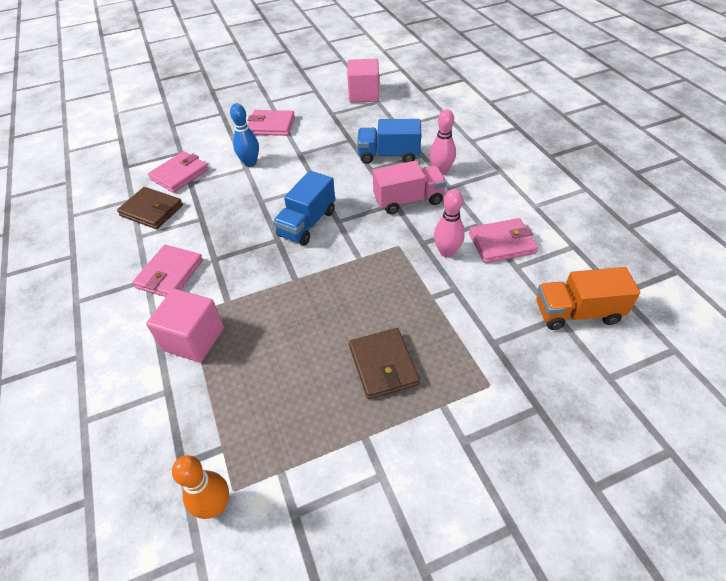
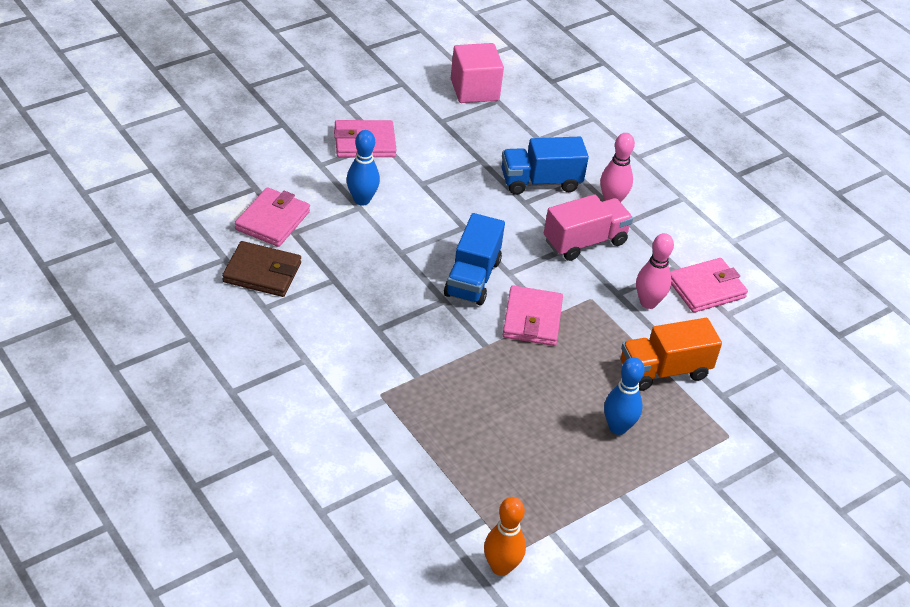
camera: 20 degrees left, 5 degrees down
pink wallet [132,245,203,297] -> pink wallet moved to [503,285,563,346]
pink cube [146,289,224,362] -> none
brown wallet [349,328,420,399] -> blue bowling pin [604,357,645,435]
orange truck [537,267,640,330] -> orange truck moved to [621,318,722,391]

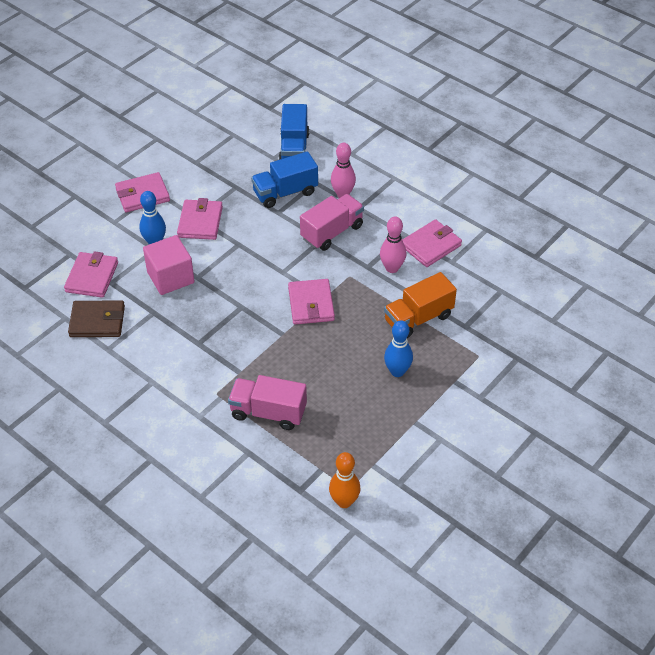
camera: 10 degrees left, 5 degrees up
blue truck [444,213,505,305] -> blue truck moved to [279,104,309,160]
pink cube [451,43,504,103] -> pink cube moved to [143,235,195,295]
none -> pink wallet [177,198,223,240]
none -> pink truck [228,375,307,430]

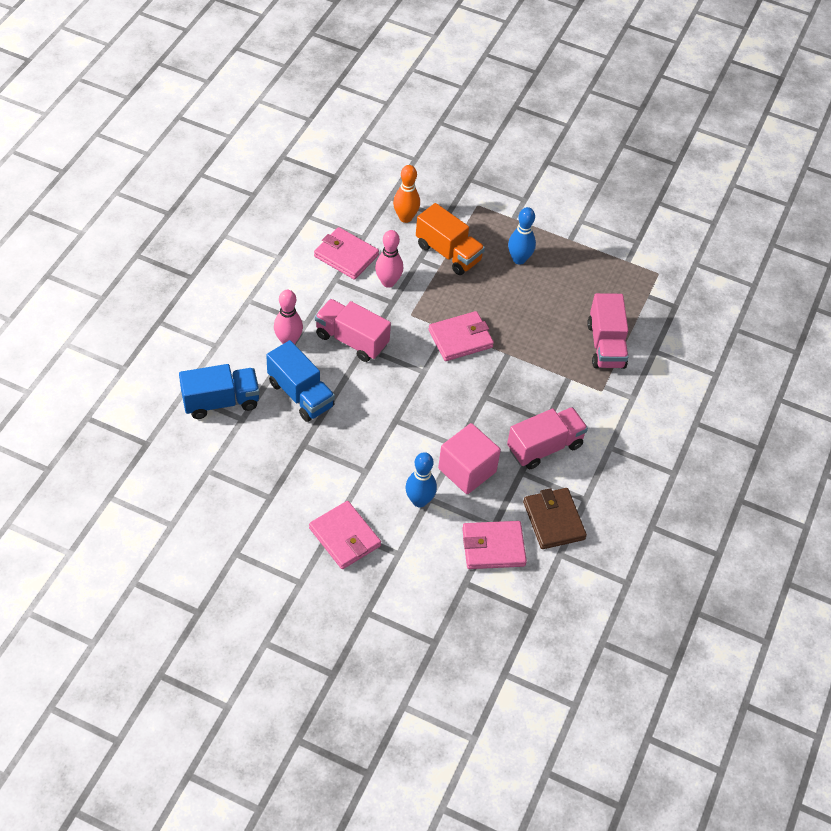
camera: 110 degrees left, 5 degrees up
pink wallet [177,198,223,240] -> none
orange bowling pin [329,452,360,508] -> orange bowling pin moved to [393,165,420,223]
none -> pink truck [507,407,588,469]

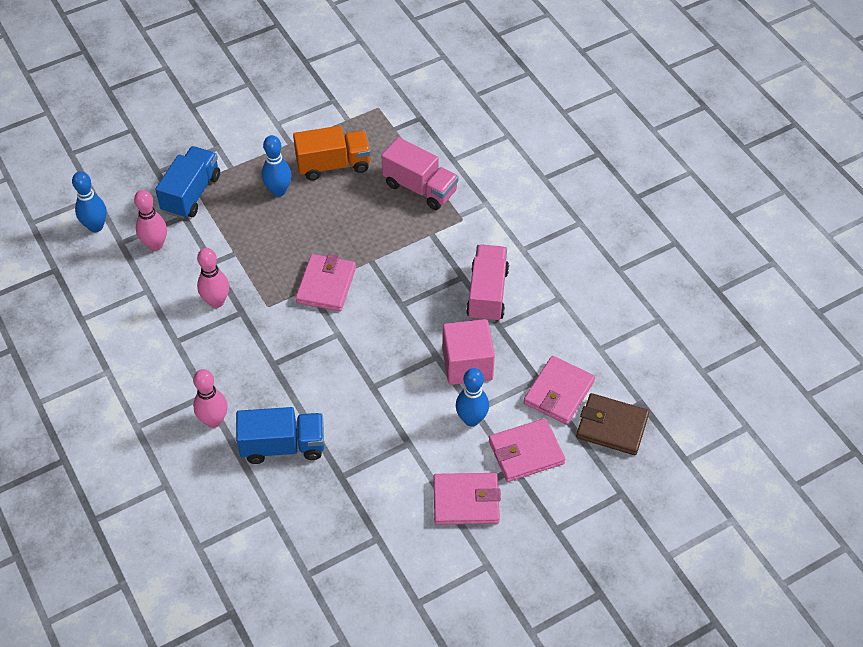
camera: 50 degrees left, 0 degrees up
blue truck [179,364,260,419] -> blue truck moved to [155,146,220,219]
pink wallet [314,227,379,280] -> pink wallet moved to [489,418,565,482]
pink truck [315,299,391,362] -> none
orange bowling pin [393,165,420,223] -> pink bowling pin [134,190,167,251]
orange truck [416,203,485,275] -> orange truck moved to [293,126,371,180]
brown wallet [523,488,587,549] -> brown wallet moved to [576,393,649,455]
none -> blue bowling pin [72,171,107,232]

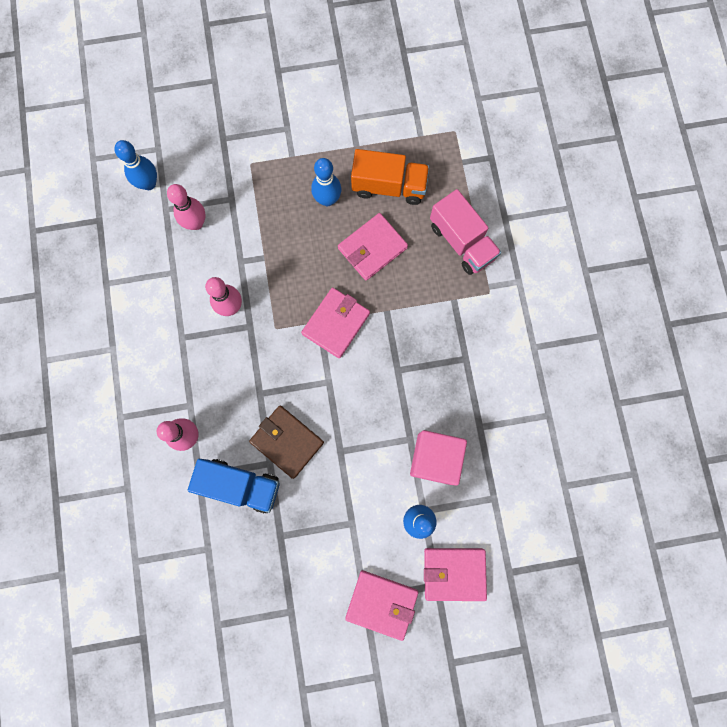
camera: 20 degrees right, 25 degrees up
blue truck [155,146,220,219] -> none
pink truck [466,244,509,322] -> none
pink wallet [524,356,595,425] -> pink wallet moved to [338,213,408,281]
brown wallet [576,393,649,455] -> brown wallet moved to [249,405,324,479]

